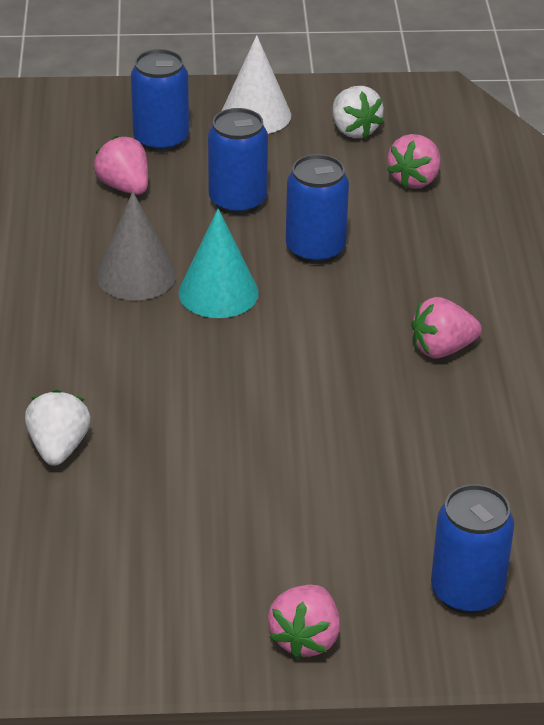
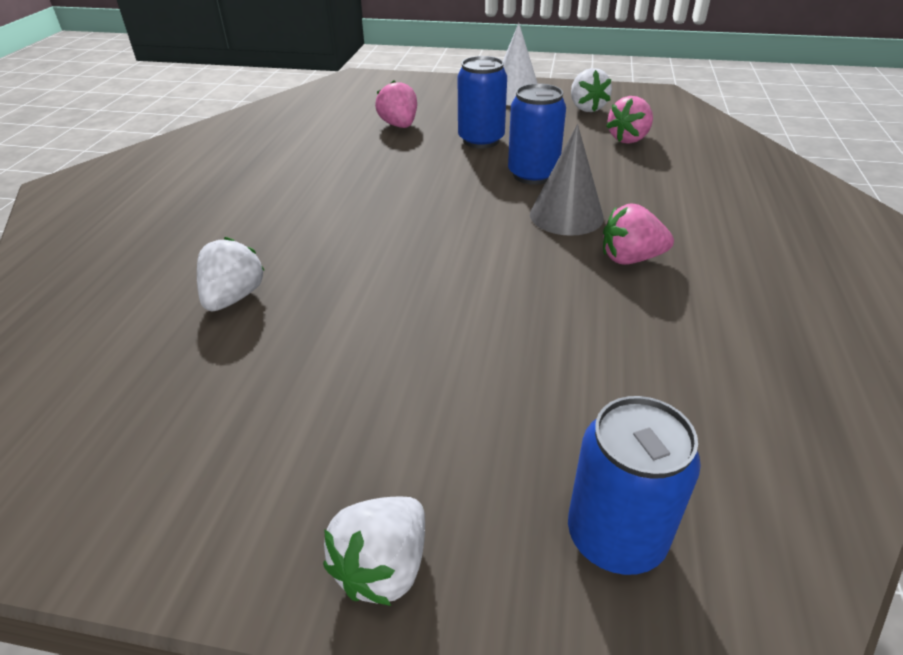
camera: 15 degrees right, 0 degrees up
grey cone [97,192,176,301] -> grey cone moved to [530,124,604,236]
blue can [131,49,189,152] -> none
turquoise cone [178,209,259,318] -> none
pink strawberry [268,585,340,659] -> white strawberry [323,497,425,606]

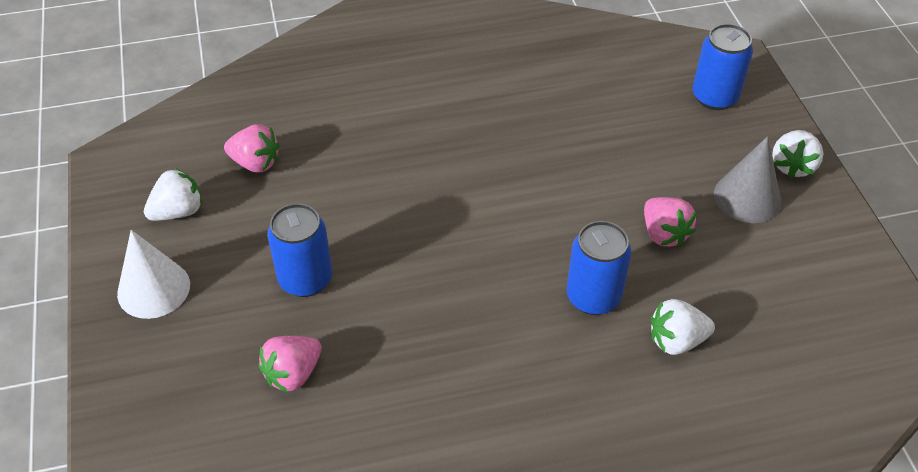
camera: 115 degrees left, 10 degrees up
white strawberry [323,497,425,606] -> white strawberry turned 105 degrees clockwise [772,130,824,178]
blue can [508,83,566,185] -> blue can moved to [566,221,631,315]
grey cone [530,124,604,236] -> grey cone moved to [714,136,781,223]
pink strawberry [603,203,674,265] -> pink strawberry moved to [644,197,696,247]

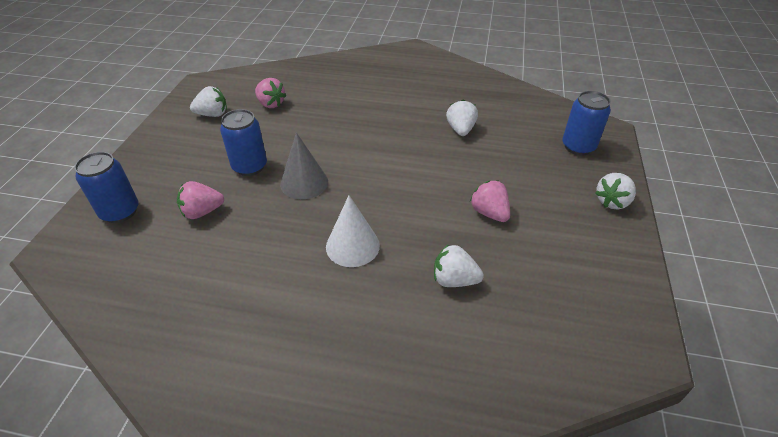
camera: 25 degrees right, 5 degrees down
white cone [117,230,190,319] -> white cone moved to [326,196,380,267]
blue can [566,221,631,315] -> blue can moved to [74,152,138,223]
pink strawberry [644,197,696,247] -> pink strawberry turned 150 degrees clockwise [470,181,510,222]
grey cone [714,136,781,223] -> grey cone moved to [280,132,328,199]
none -> white strawberry [446,99,478,136]

